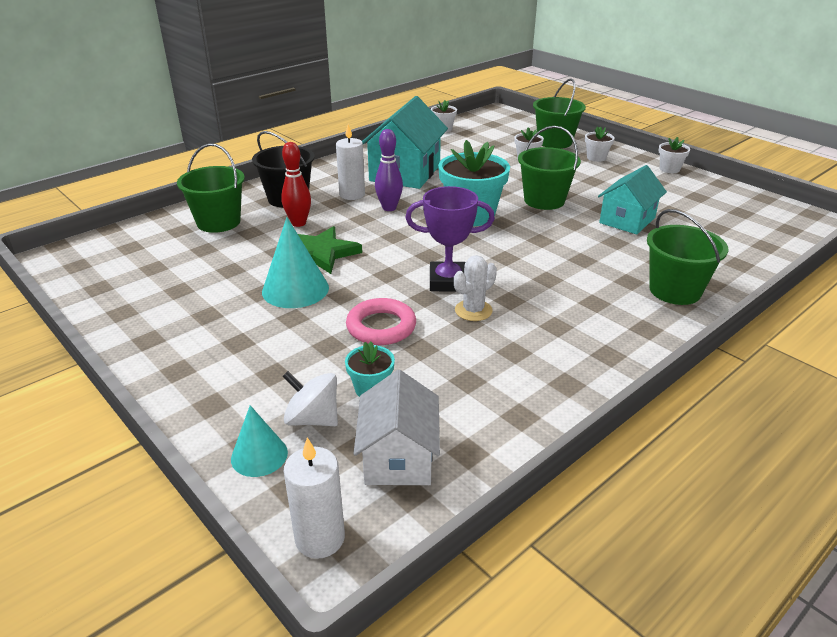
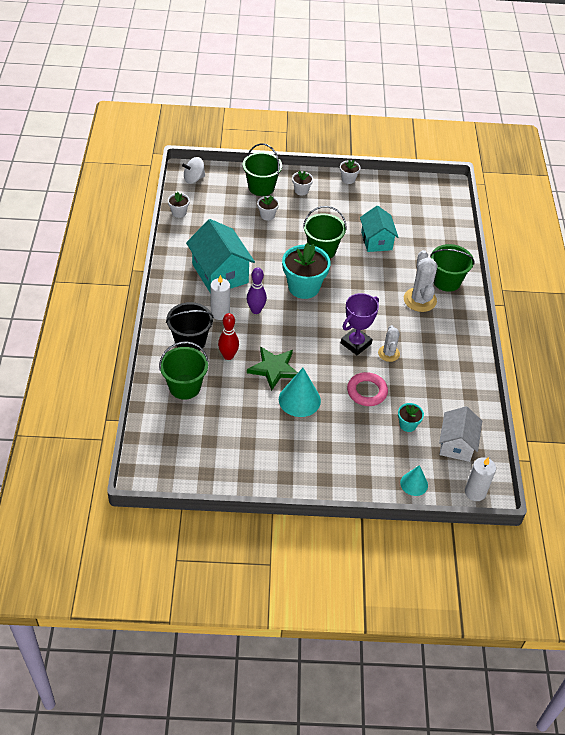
camera: 50 degrees left, 15 degrees up
white spinning top [283,371,338,426] -> white spinning top moved to [182,157,205,184]
white house [353,370,440,485] -> white house turned 60 degrees clockwise [439,406,482,462]
none -> white cactus [404,250,438,312]

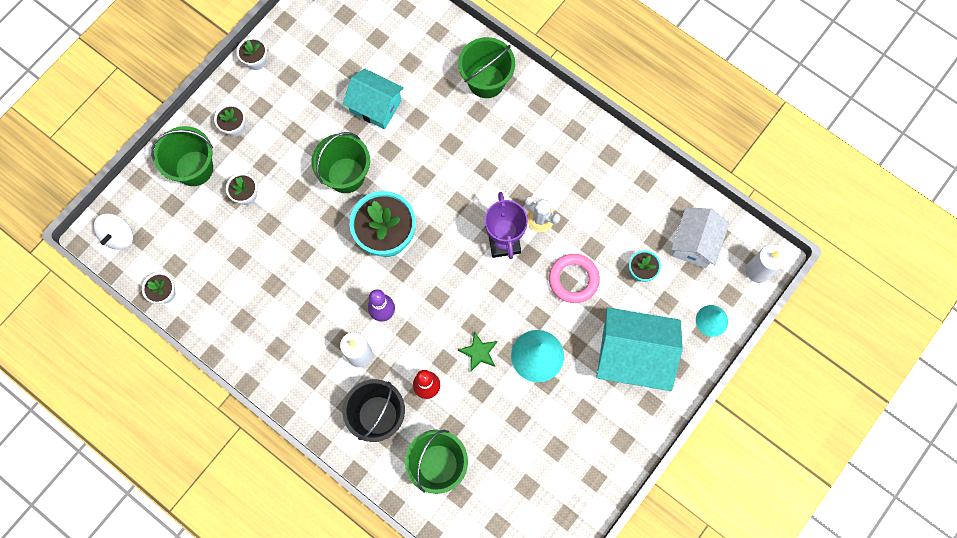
camera: 50 degrees left, 25 degrees up
turquoise house [186,219,255,292] -> turquoise house moved to [596,307,683,391]
green star [247,347,298,391] -> green star [458,331,498,372], size x0.60
white cactus [404,250,438,312] -> none
white house [439,406,482,462] -> white house turned 60 degrees clockwise [671,207,729,268]

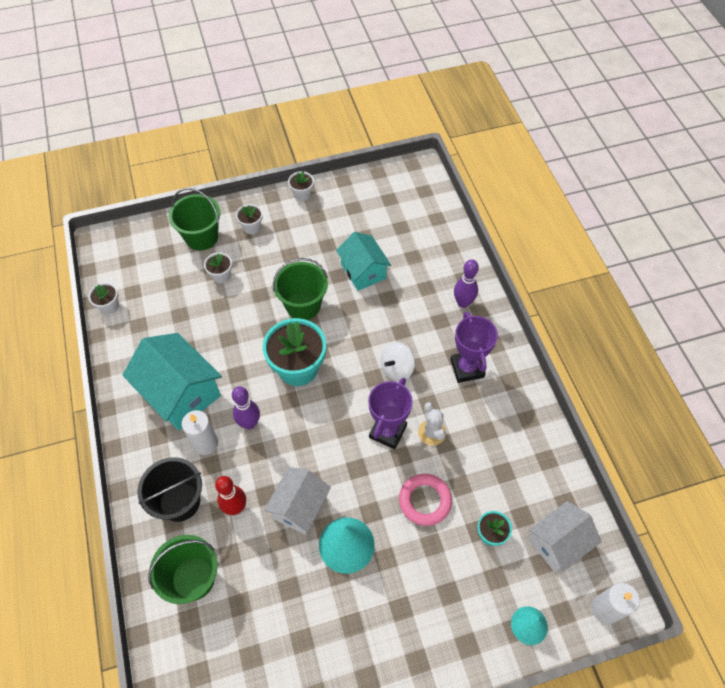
camera: 35 degrees right, 15 degrees down
white spinning top [94,213,133,250] -> white spinning top moved to [381,342,415,382]
green bucket [458,37,515,98] -> purple bowling pin [454,259,479,308]
green star [458,331,498,372] -> white house [264,467,331,535]
turquoise house [596,307,683,391] -> turquoise house moved to [123,333,222,430]
none -> purple trophy [450,312,498,383]

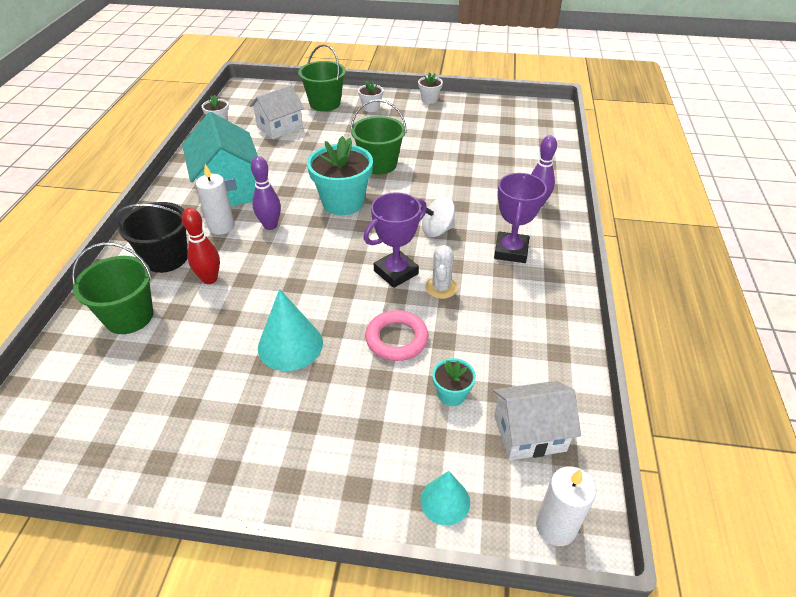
camera: 25 degrees right, 15 degrees down
white flower pot [204,252,232,283] -> none
white house [264,467,331,535] -> white house moved to [250,85,304,139]
turquoise house [336,232,391,291] -> none

